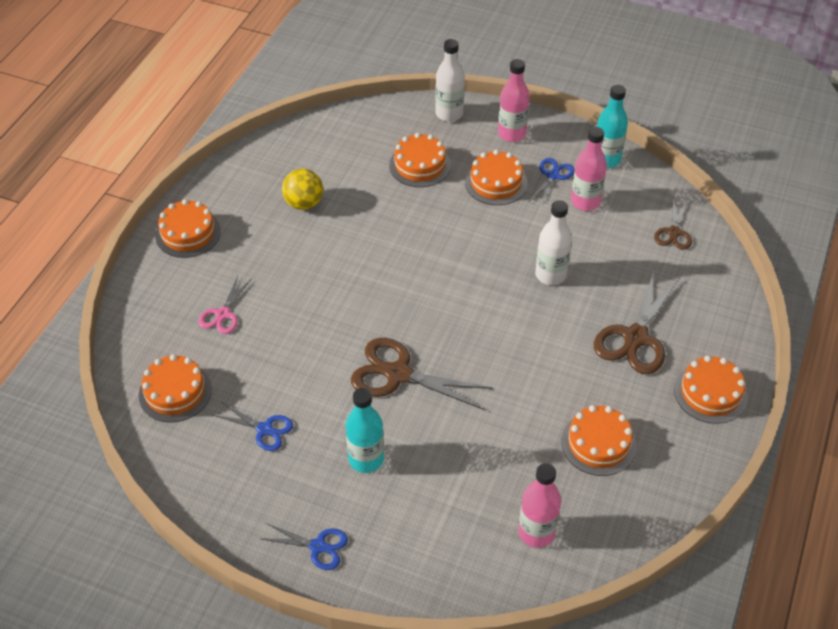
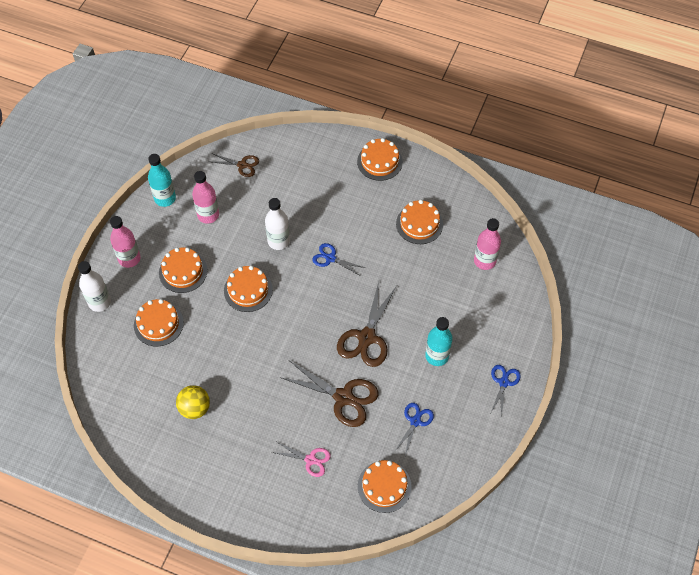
camera: 90 degrees left, 10 degrees up
orange cake [155,199,221,258] -> orange cake moved to [224,266,273,312]
blue scissors [529,158,575,205] -> blue scissors moved to [312,243,365,275]
brown scissors [594,271,680,374] -> brown scissors moved to [279,361,378,427]

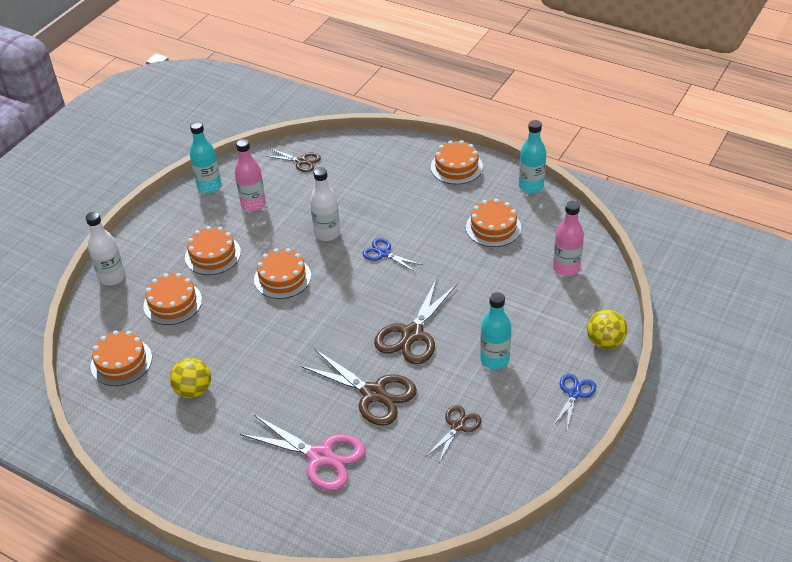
camera: 10 degrees right, 15 degrees down
pink bottle [110,216,141,268] -> none
pink scissors [272,442,331,477] -> pink scissors [240,415,365,491], size x1.77
orange cake [358,460,412,513] -> orange cake moved to [90,331,152,386]
blue scissors [394,403,434,456] -> brown scissors [426,405,482,464]
none -> turquoise bottle [519,120,546,193]
none -> yellow ball [587,310,627,349]

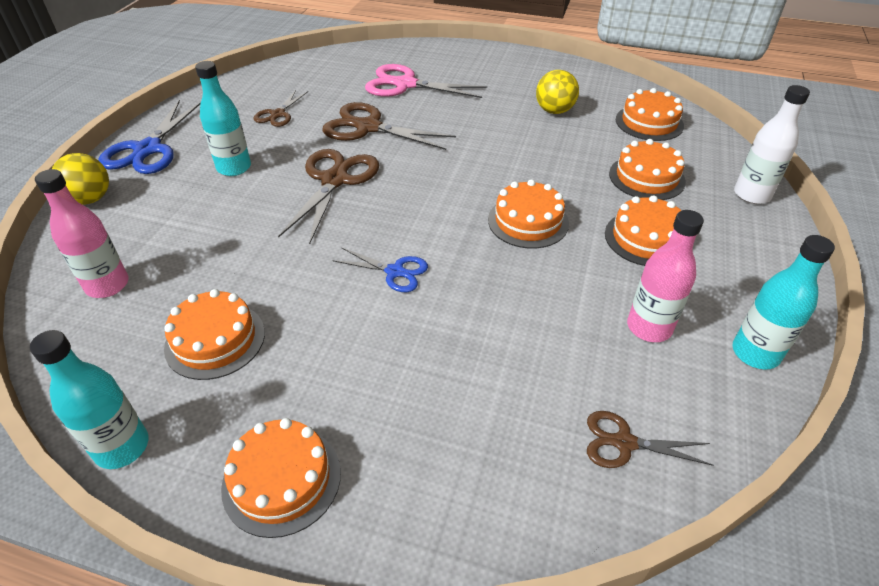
camera: 165 degrees right, 0 degrees up
white bottle [310,167,340,241] -> none
blue scissors [553,374,596,429] -> blue scissors [98,100,201,174], size x1.77

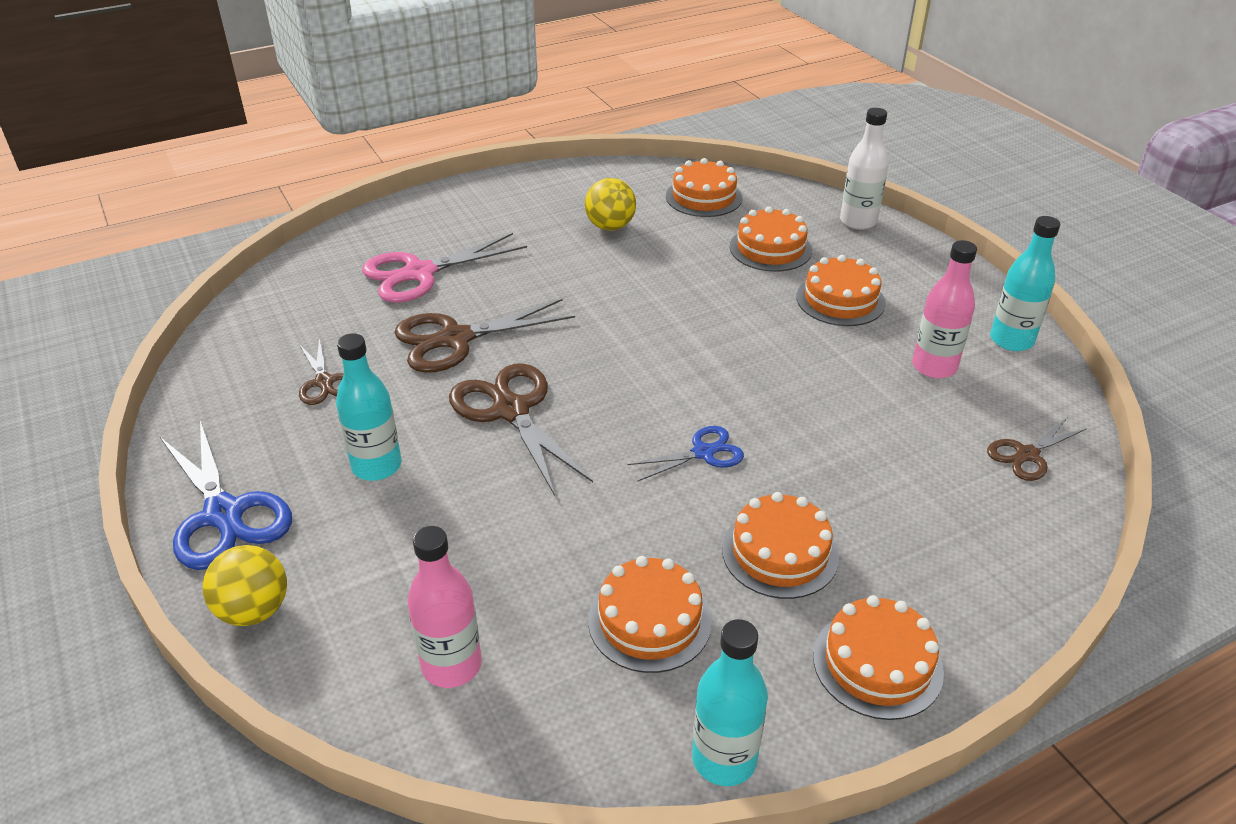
camera: 45 degrees left, 5 degrees down
orange cake [488,179,569,249] -> orange cake moved to [722,492,839,599]

